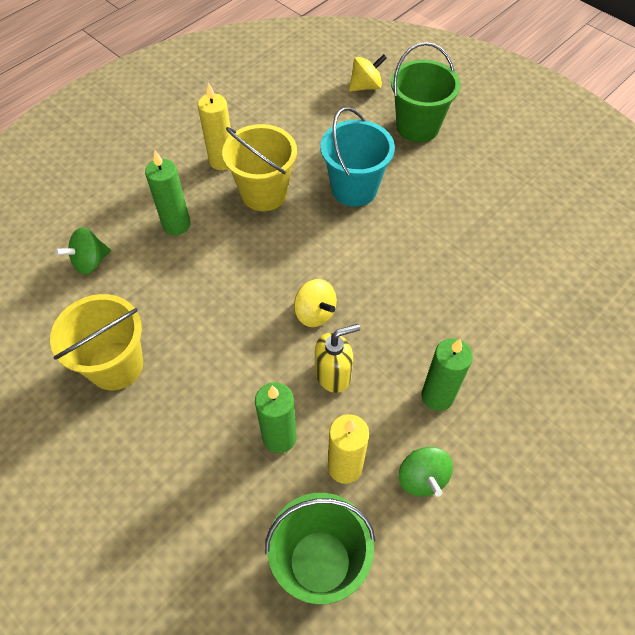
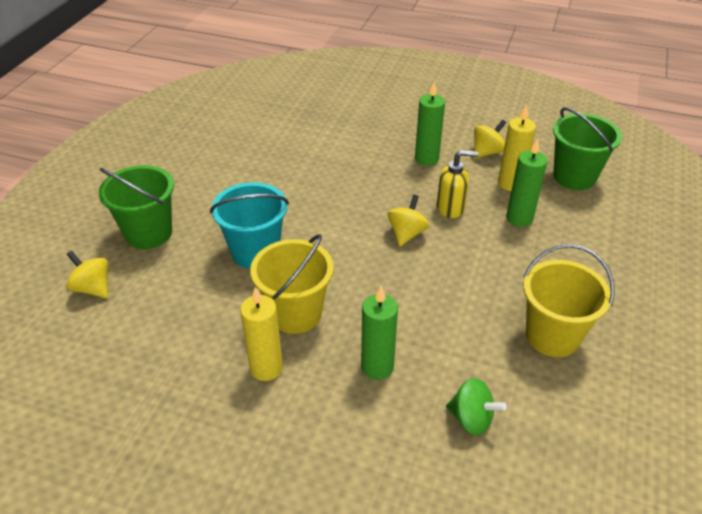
camera: 115 degrees left, 15 degrees down
yellow soap dispenser [315,324,360,393] -> yellow soap dispenser turned 135 degrees clockwise [437,150,479,218]
green spinning top [399,447,453,497] -> yellow spinning top [474,120,506,159]

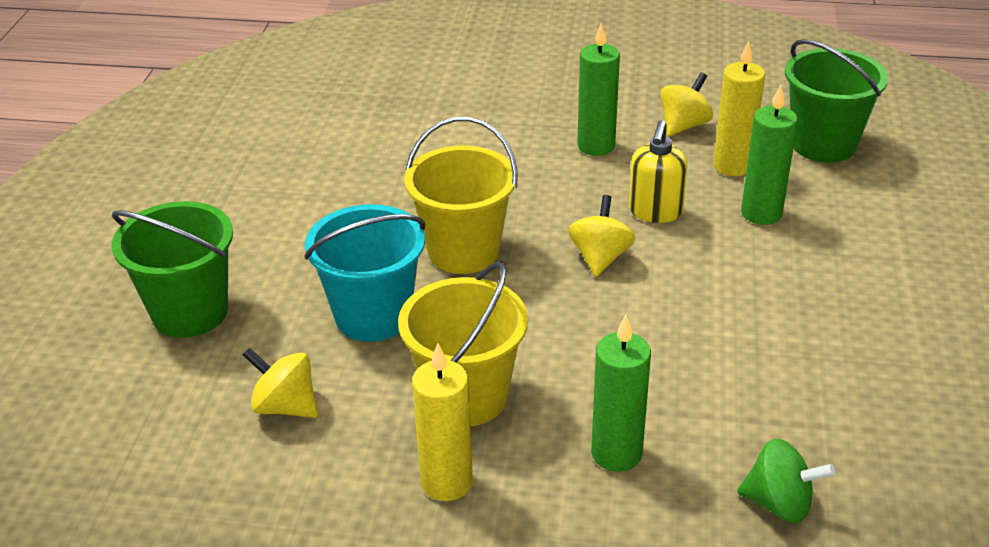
camera: 10 degrees left, 5 degrees down
yellow spinning top [66,251,108,298] -> yellow spinning top moved to [243,347,318,418]
yellow soap dispenser [437,150,479,218] -> yellow soap dispenser turned 120 degrees clockwise [629,120,688,223]
yellow bucket [523,244,615,357] -> yellow bucket moved to [404,117,518,274]

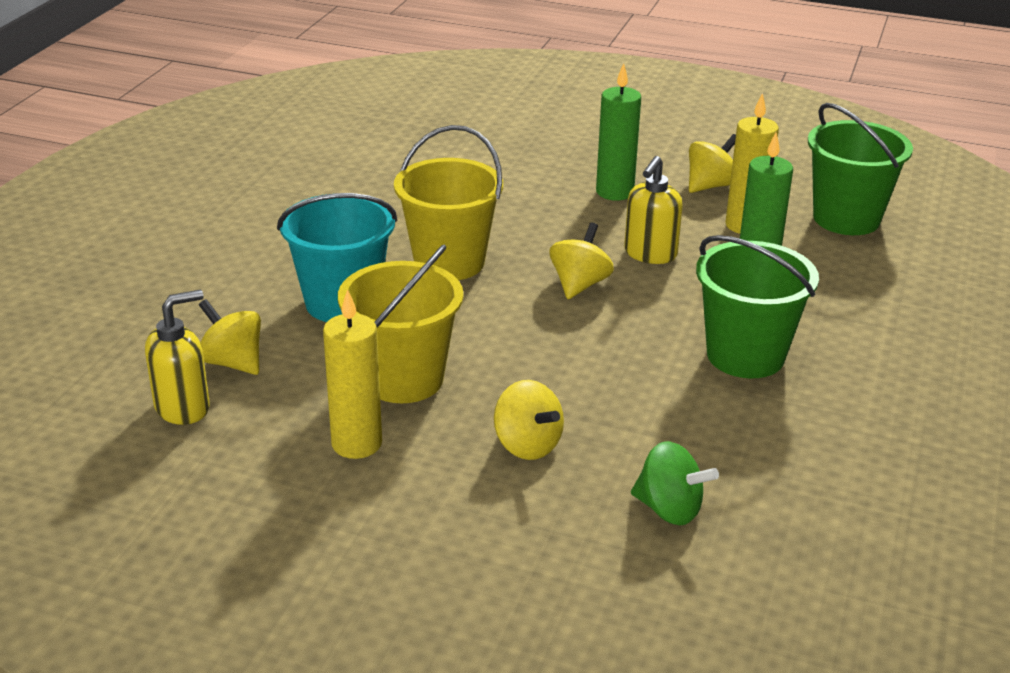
camera: 10 degrees right, 5 degrees down
green bucket [112,201,233,338] -> green bucket moved to [696,235,819,378]
green candle [591,315,651,472] -> yellow spinning top [494,380,564,460]
none -> yellow soap dispenser [145,290,210,425]

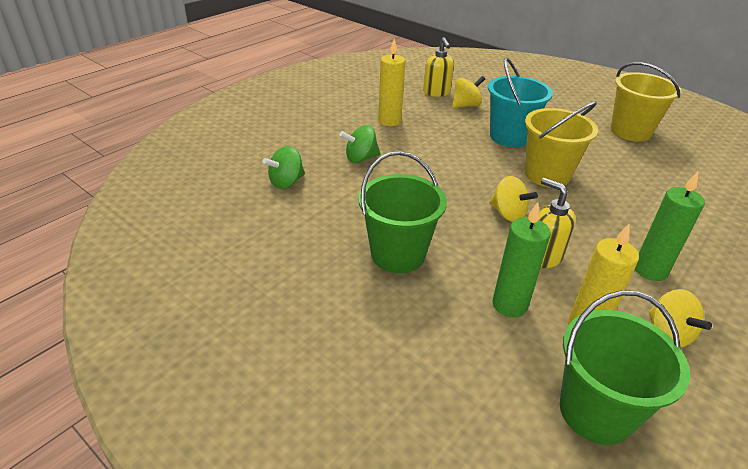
camera: 110 degrees right, 5 degrees up
yellow bucket [338,245,463,403] -> yellow bucket moved to [611,62,681,142]
yellow spinning top [494,380,564,460] -> green spinning top [340,125,381,163]

